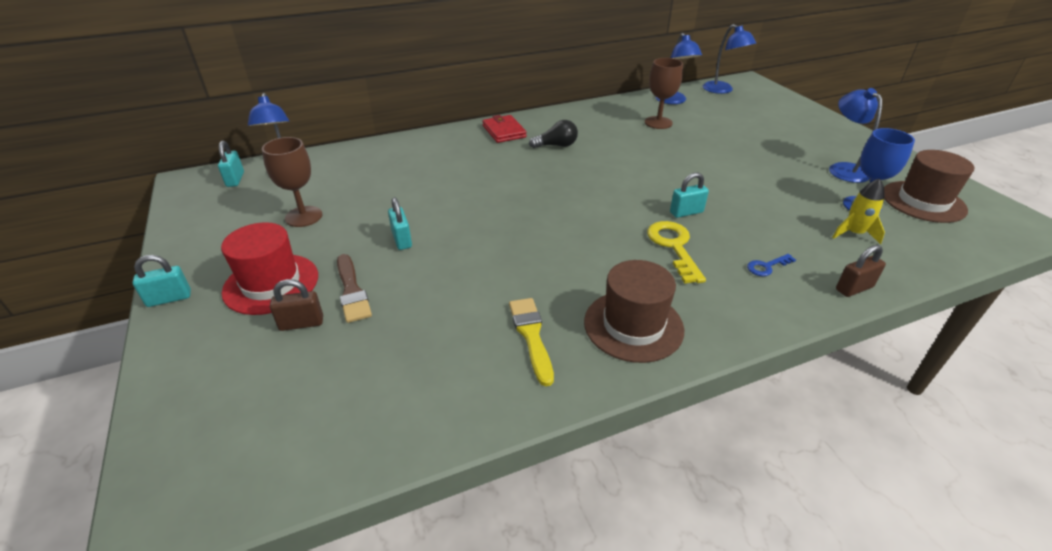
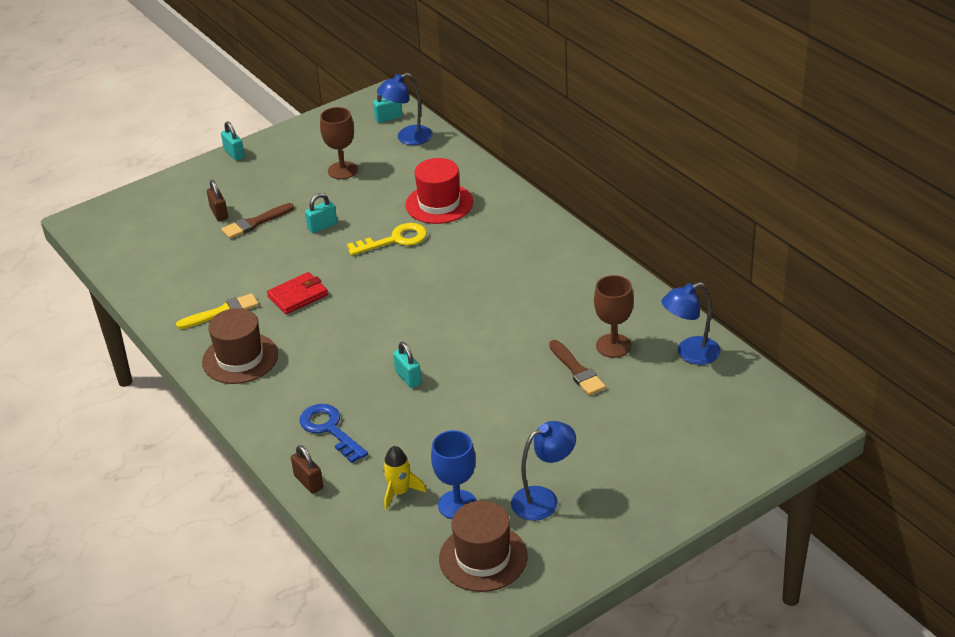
camera: 80 degrees right, 0 degrees up
red hat [221,222,318,315] -> red hat moved to [405,158,473,224]
red wallet [482,115,527,143] -> red wallet moved to [267,272,328,314]
black light bulb [529,120,578,148] -> none
yellow key [647,221,706,284] -> yellow key moved to [347,223,427,256]
blue lamp [703,24,756,94] -> none
blue key [747,254,796,276] -> blue key [300,404,368,463], size x1.88
none -> brown brush [549,340,606,395]

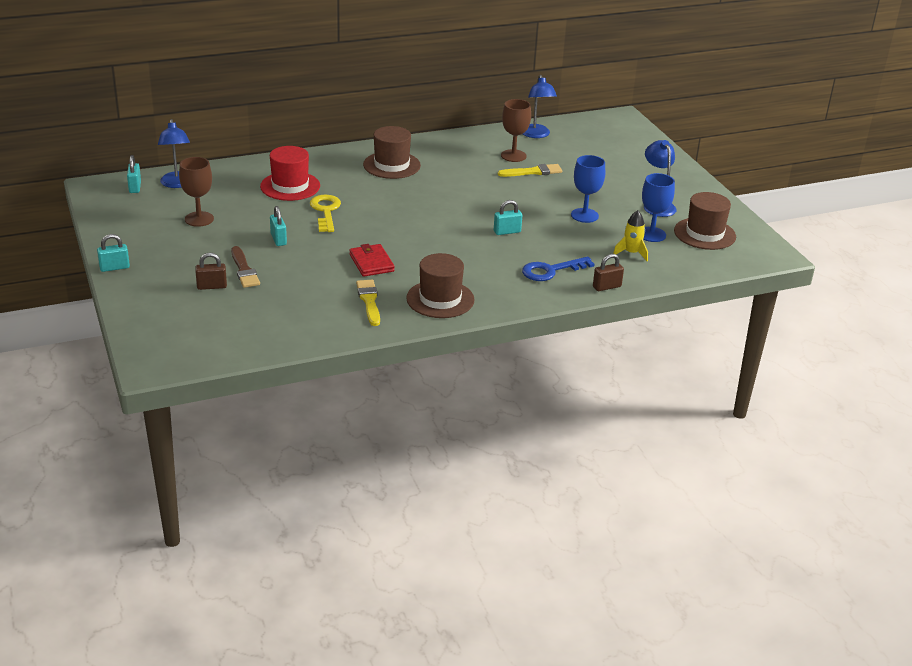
camera: 80 degrees left, 5 degrees down
brown brush [549,340,606,395] -> yellow brush [498,164,562,177]
none -> brown hat [363,126,421,179]
none -> blue goblet [571,155,605,223]

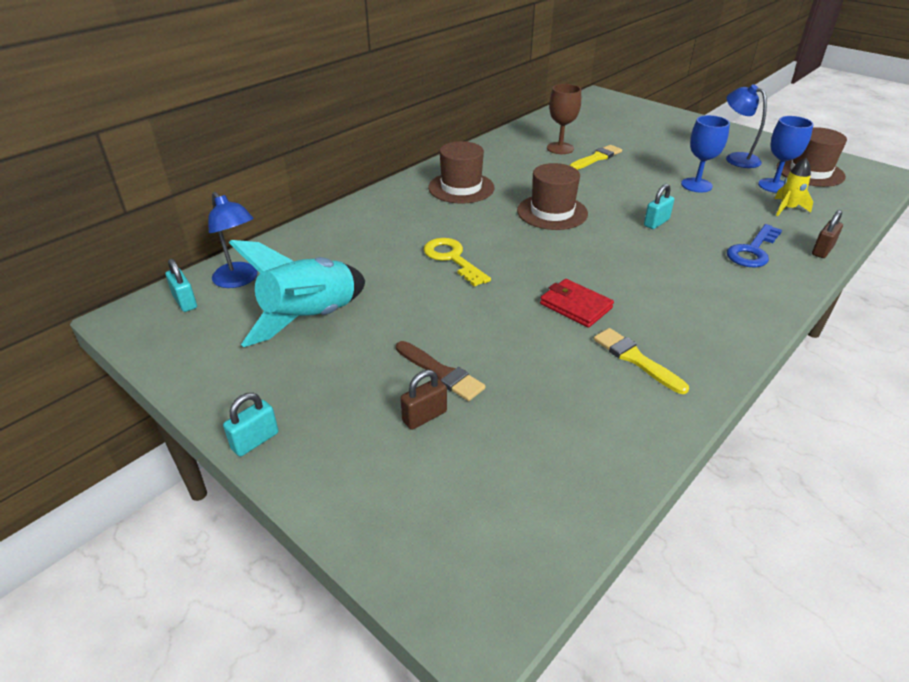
camera: 25 degrees left, 5 degrees up
brown goblet [179,157,214,227] -> turquoise rocket [229,240,365,347]
red hat [260,146,320,201] -> none
turquoise padlock [270,206,287,246] -> none
brown hat [406,253,474,318] -> brown hat moved to [517,163,588,230]
blue lamp [523,75,557,138] -> none

